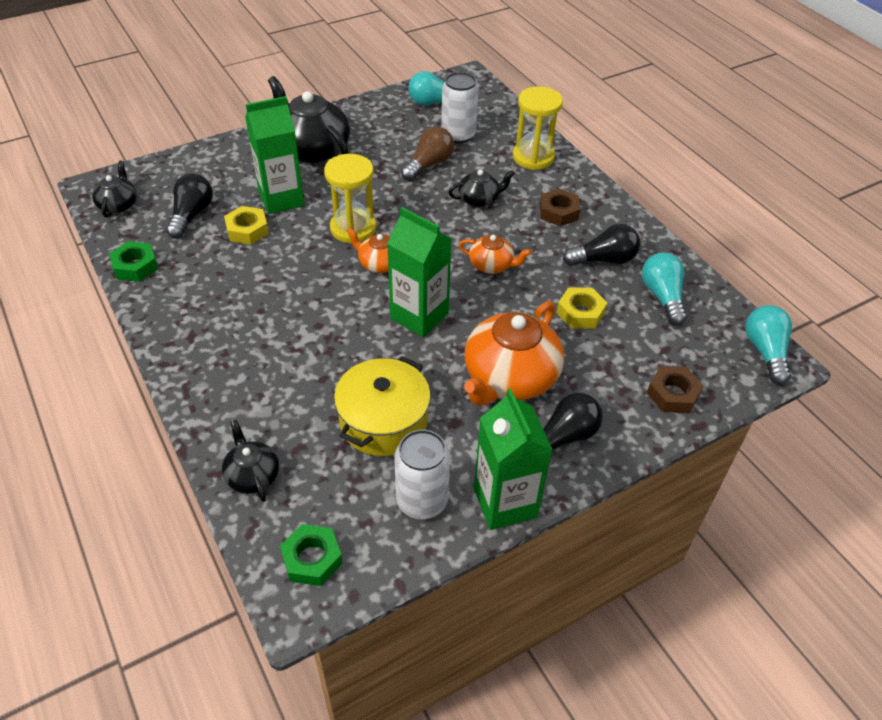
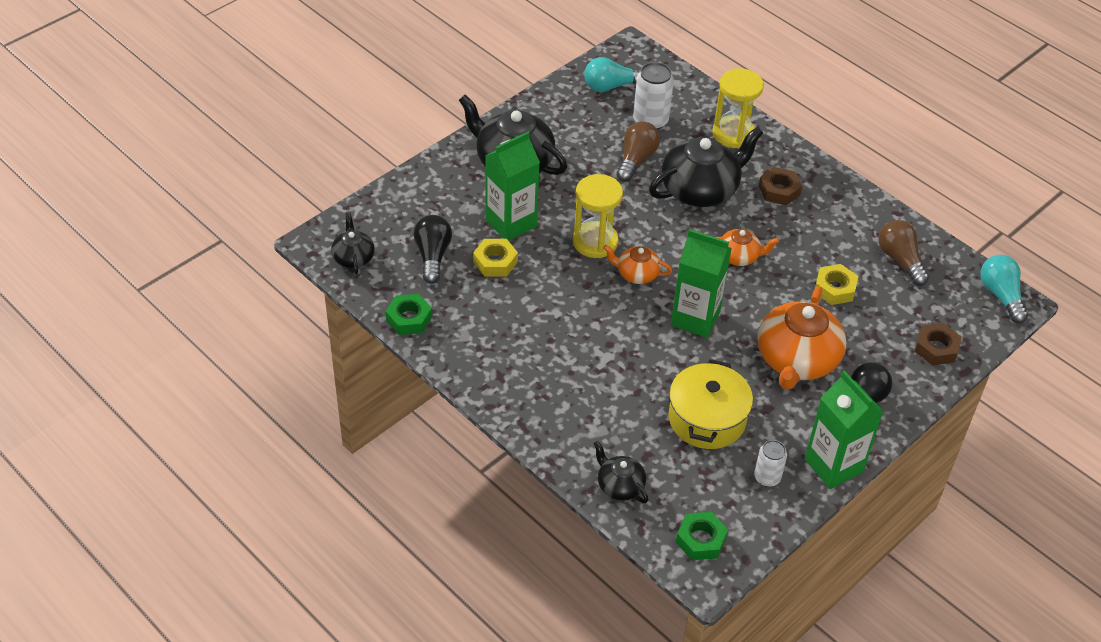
camera: 15 degrees left, 0 degrees up
white can [394,430,450,519] -> white can [754,440,787,487], size x0.62
black teapot [448,170,515,207] -> black teapot [649,127,763,207], size x1.94
black light bulb [563,224,640,266] -> none
turquoise light bulb [642,252,687,326] -> brown light bulb [878,220,929,286]

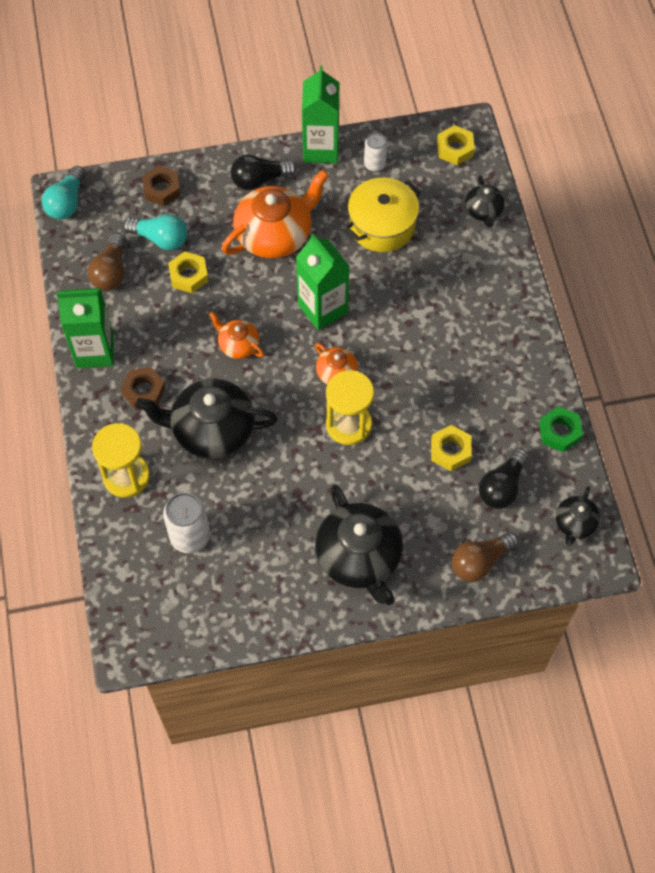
camera: 145 degrees left, 15 degrees up
green carton [485,132,540,241] -> green carton moved to [57,288,114,368]
turquoise light bulb [584,57,641,92] -> turquoise light bulb moved to [123,214,187,251]
brown light bulb [617,122,660,182] -> brown light bulb moved to [452,532,519,582]
green nut [676,512,728,560] -> yellow nut [437,125,475,165]

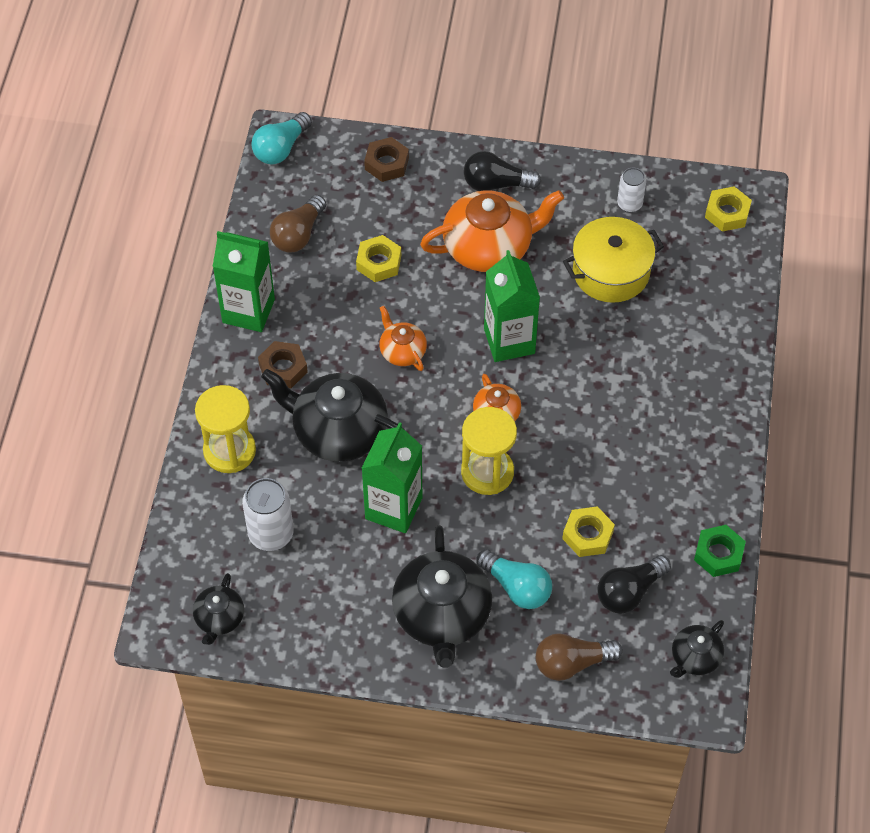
camera: 20 degrees right, 5 degrees down
turquoise light bulb [123,214,187,251] -> turquoise light bulb moved to [477,549,552,609]
green carton [302,66,339,163] -> green carton moved to [362,422,422,533]
black teapot [465,175,505,227] -> black teapot moved to [193,573,244,645]

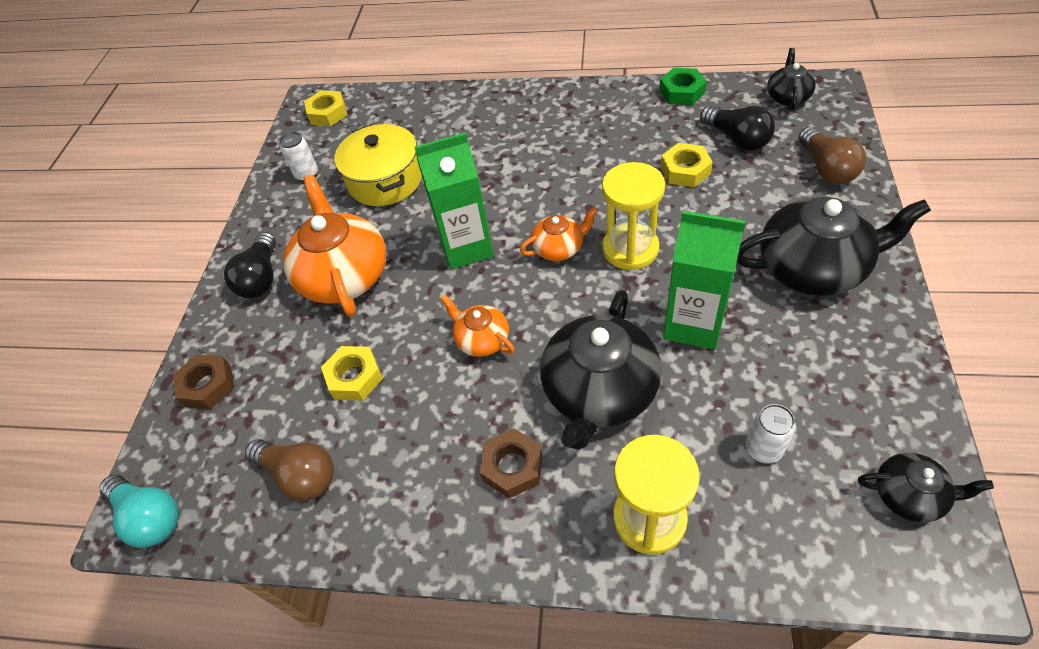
camera: 85 degrees left, 5 degrees down
green carton [212,231,275,332] -> none
white can [242,478,294,551] -> white can [746,404,796,464], size x0.62
orange teapot [379,306,427,371] -> orange teapot turned 75 degrees clockwise [440,294,515,357]
turquoise light bulb [477,549,552,609] -> none
black teapot [670,620,724,678] -> black teapot turned 120 degrees counterclockwise [767,48,816,110]

